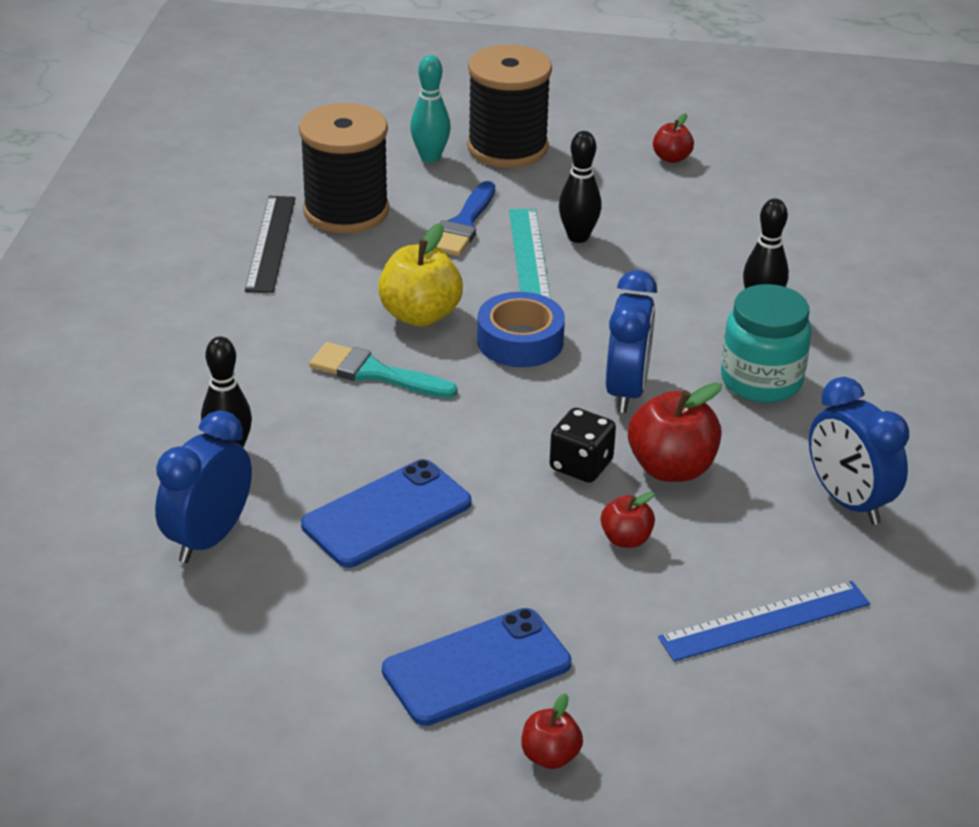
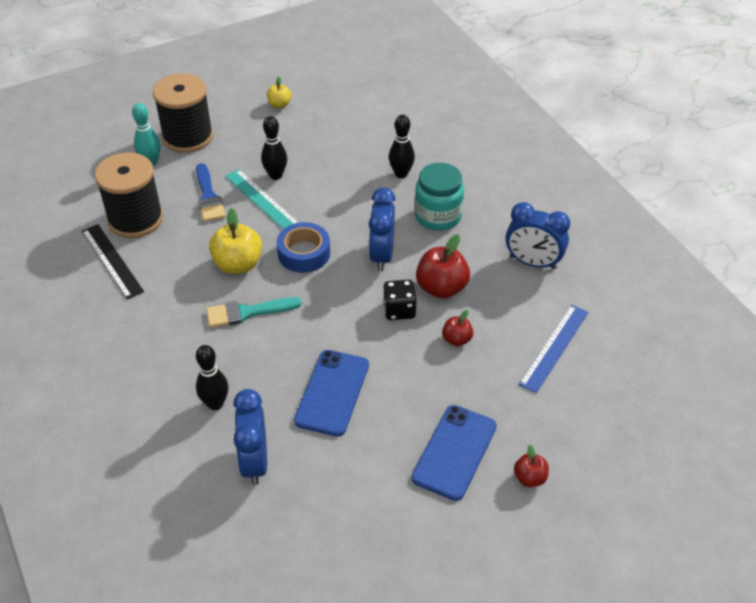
camera: 35 degrees left, 10 degrees up
blue clock [606,270,657,413] -> blue clock turned 150 degrees counterclockwise [369,188,396,271]
red apple [653,113,694,163] -> yellow apple [267,77,291,108]

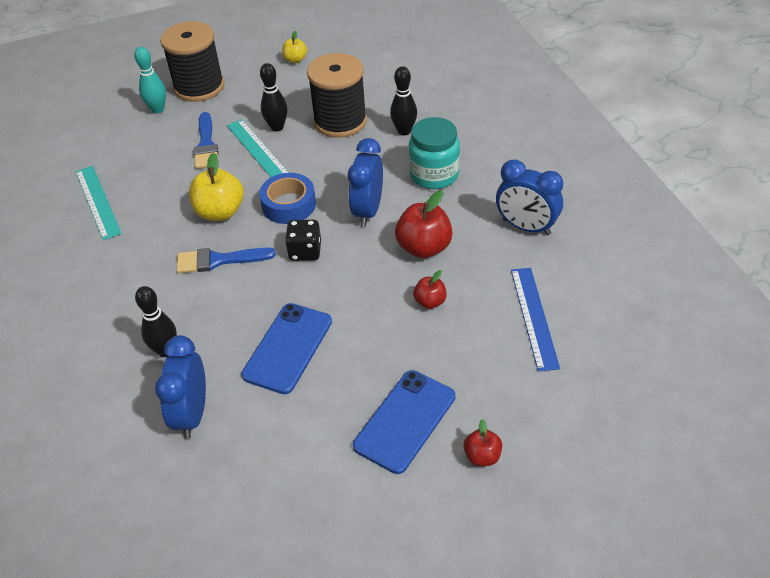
camera: 10 degrees right, 0 degrees up
black ruler [82,224,144,299] -> turquoise ruler [76,166,122,240]
black spool [94,153,163,238] -> black spool moved to [307,53,367,138]
turquoise brush [206,297,302,328] -> blue brush [177,248,276,273]
black dice [383,280,417,320] -> black dice moved to [285,220,321,261]
blue ruler [518,305,589,393] -> blue ruler turned 45 degrees counterclockwise [511,268,560,372]

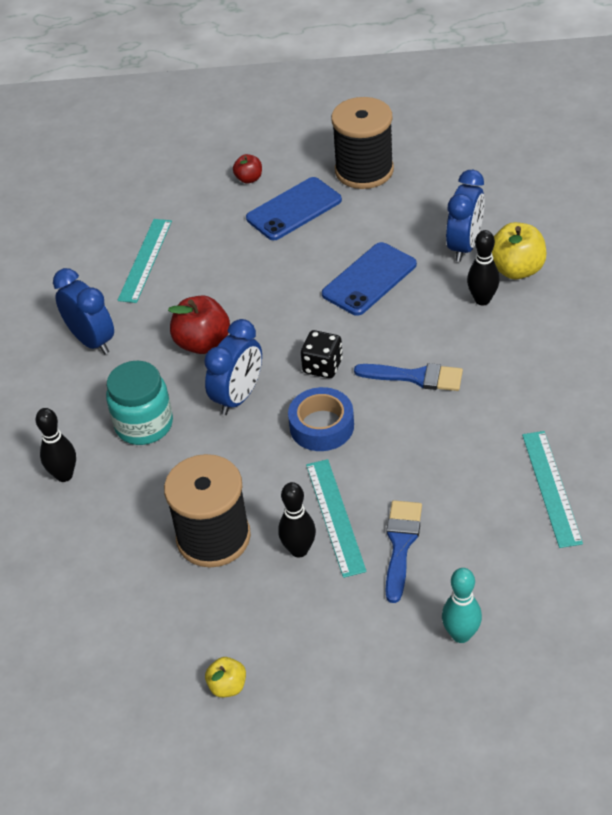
camera: 160 degrees left, 0 degrees up
black spool [160,21,224,102] -> black spool moved to [331,97,394,189]
yellow apple [189,153,244,221] -> yellow apple moved to [492,222,546,279]
black bowling pin [390,66,417,135] -> black bowling pin moved to [36,408,76,482]
red apple [413,270,447,309] -> none
blue ruler [511,268,560,372] -> turquoise ruler [118,219,172,303]

